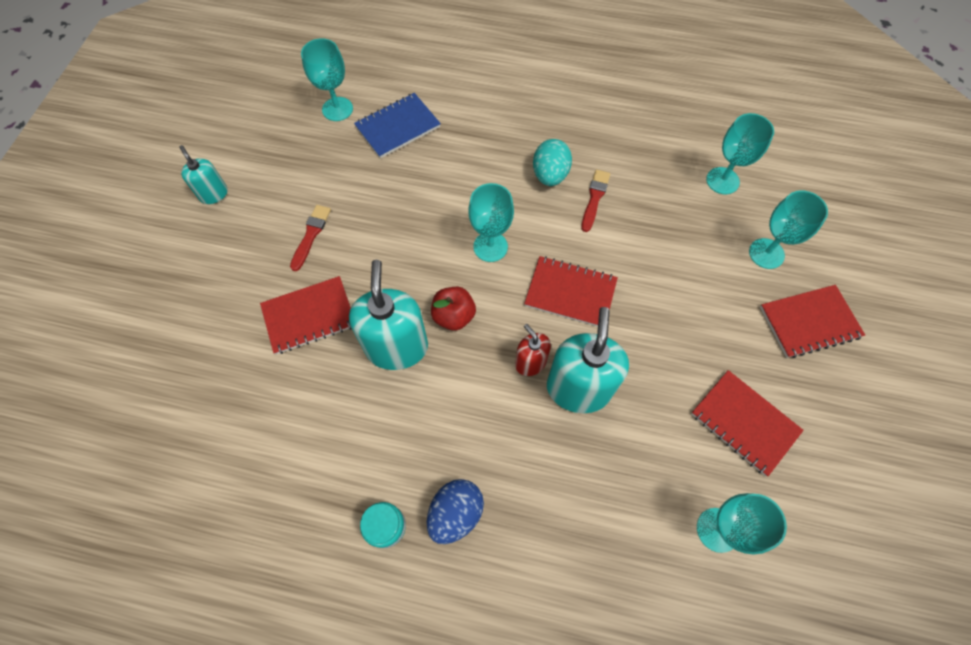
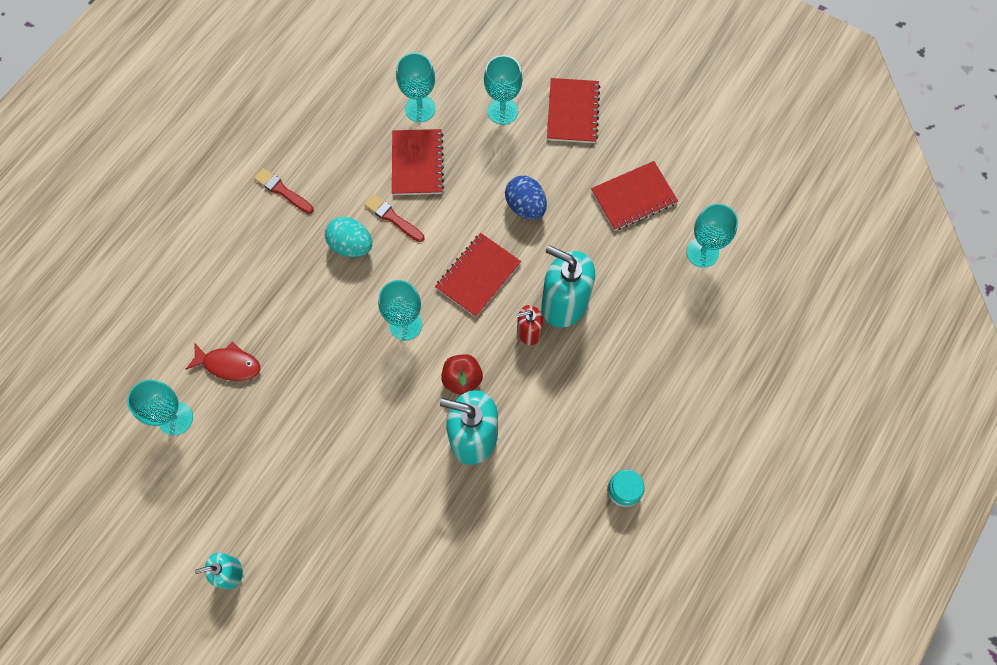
camera: 70 degrees left, 5 degrees up
red notebook [260,276,351,354] -> red notebook moved to [392,129,444,195]
red brush [290,205,331,271] -> red brush moved to [254,168,314,214]
blue notebook [354,93,441,158] -> red fish [186,342,260,381]
blue egg [427,479,484,544] -> blue egg moved to [505,176,547,220]

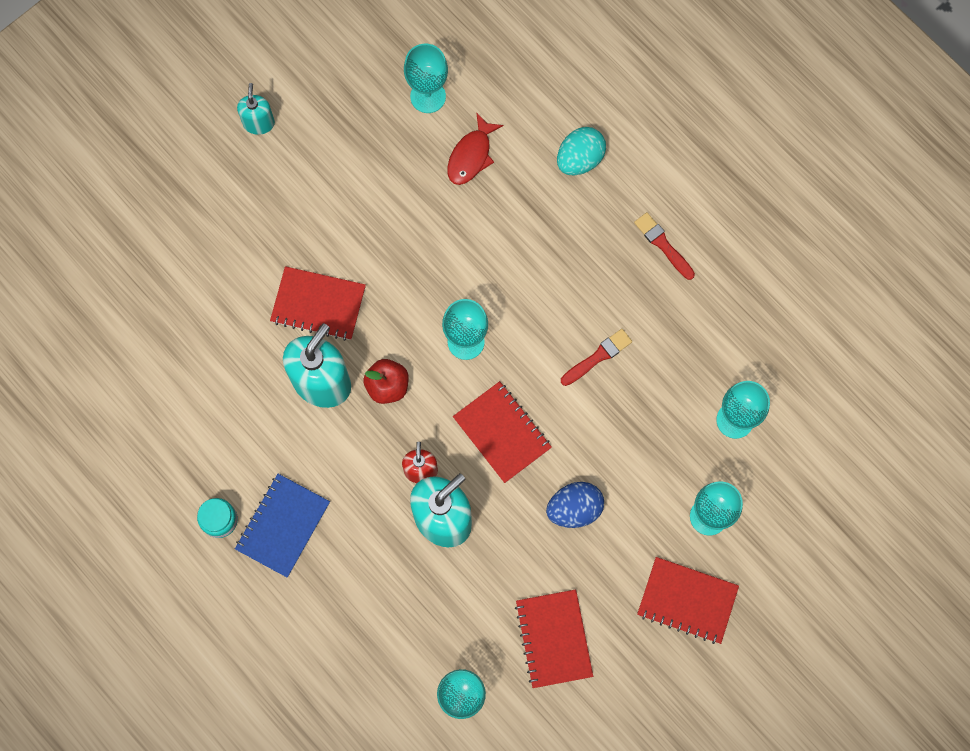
camera: 105 degrees right, 5 degrees up
red brush [254,168,314,214] -> red brush turned 90 degrees counterclockwise [634,212,695,280]
turquoise egg [325,217,372,257] -> turquoise egg moved to [557,127,606,175]
red notebook [392,129,444,195] -> red notebook moved to [270,266,366,341]
none -> blue notebook [235,474,330,577]

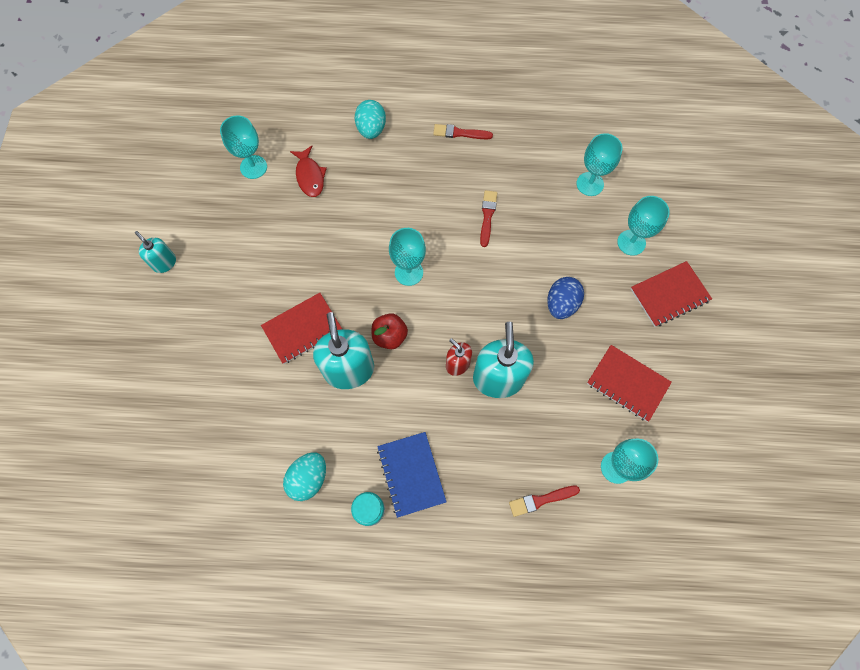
camera: 45 degrees left, 5 degrees down
red notebook [453,381,552,483] -> none
none -> turquoise egg [283,452,326,501]
none -> red brush [509,486,580,517]

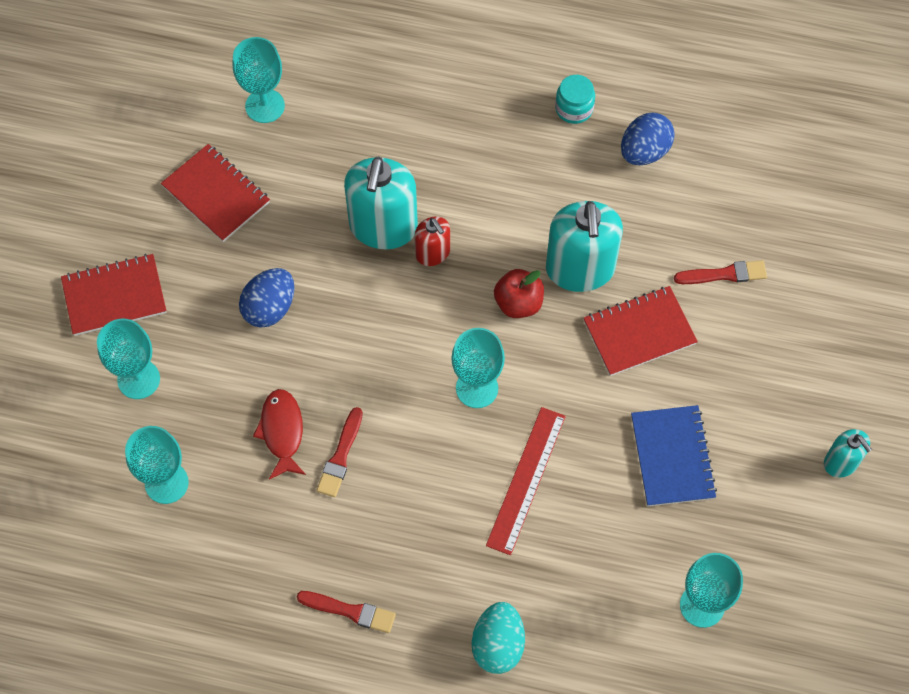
camera: 170 degrees left, 5 degrees down
turquoise egg [283,452,326,501] -> blue egg [621,113,675,165]
red fish [290,146,327,197] -> red fish moved to [253,389,306,480]
blue notebook [377,432,447,518] -> blue notebook moved to [631,405,717,506]
red brush [509,486,580,517] -> red brush moved to [674,260,767,284]
none -> red ruler [486,407,566,555]

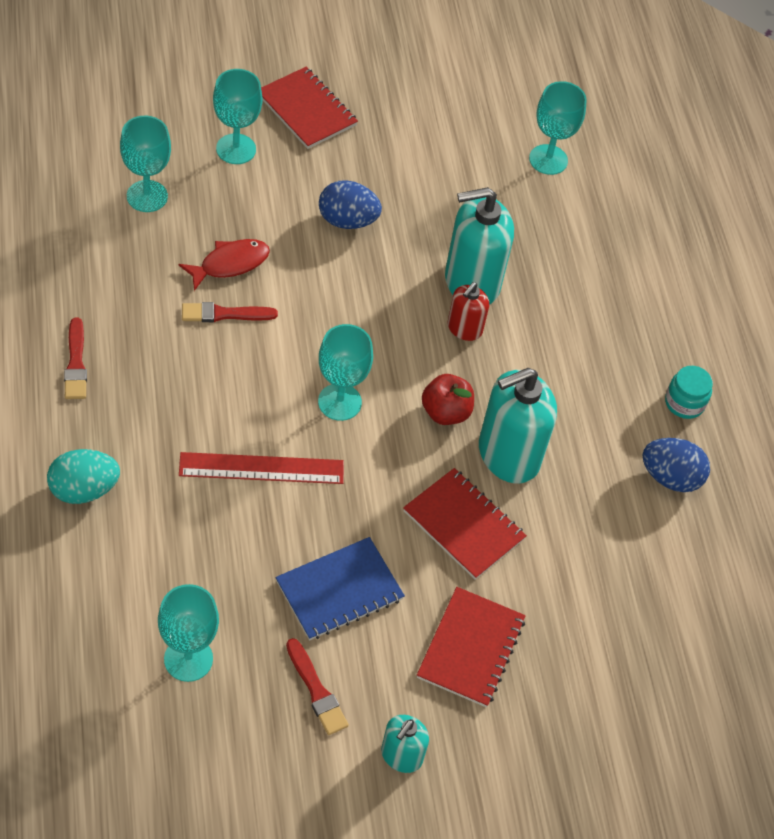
camera: 60 degrees right, 10 degrees down
red notebook [161,144,270,242] -> red notebook moved to [417,587,526,707]
red brush [674,260,767,284] -> red brush moved to [286,638,349,735]

